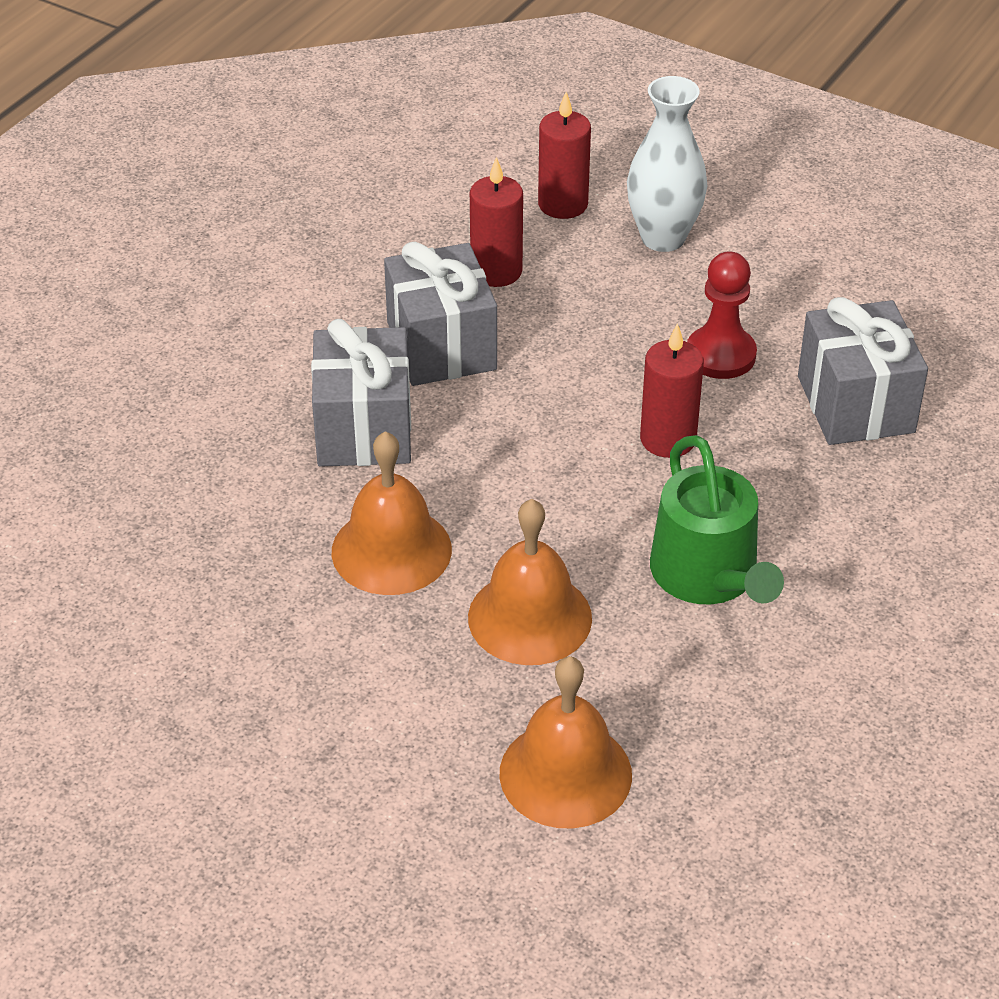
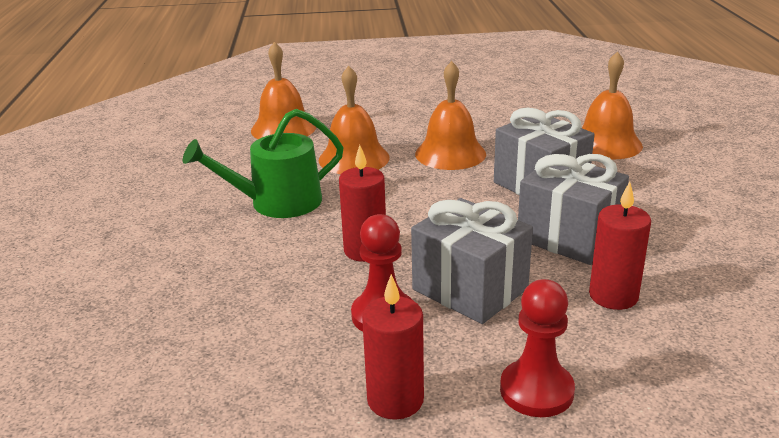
camera: 145 degrees right, 15 degrees down
red candle [538,92,591,219] -> red candle moved to [362,274,424,420]
white vase [627,76,707,252] -> red pawn [500,279,575,417]
green watering can [650,435,784,604] -> green watering can turned 60 degrees counterclockwise [183,109,344,218]
grey gift [798,297,928,445] -> grey gift moved to [411,198,533,324]
none -> orange bell [582,51,643,160]

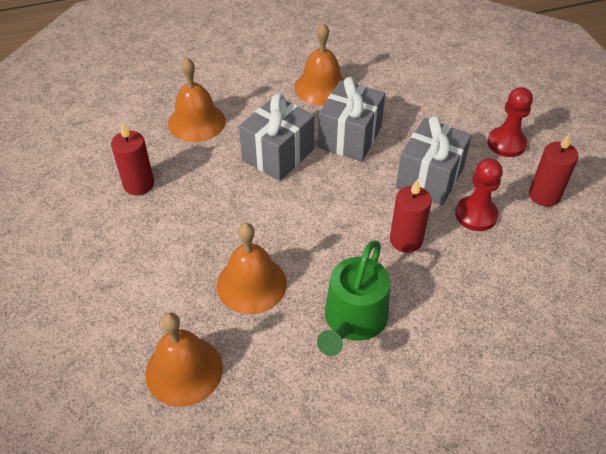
camera: 105 degrees left, 20 degrees up
green watering can [183,109,344,218] -> green watering can turned 60 degrees clockwise [317,240,390,356]
orange bell [415,61,486,170] -> orange bell moved to [294,23,344,105]
red candle [589,182,651,310] -> red candle moved to [111,122,154,195]

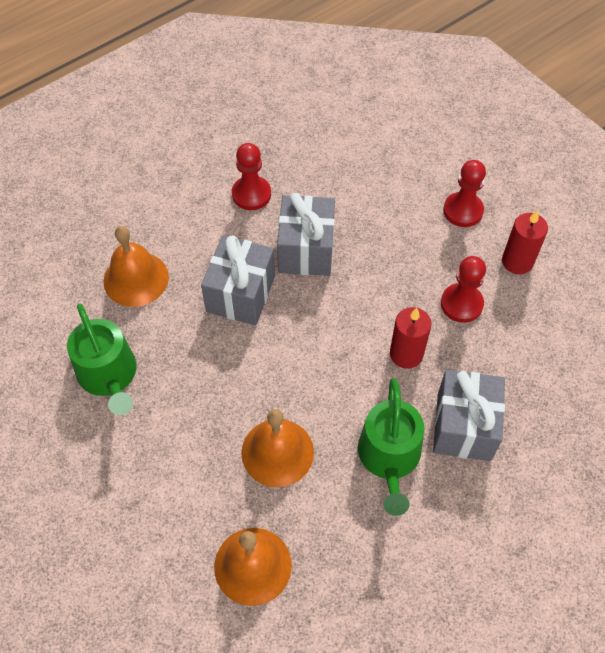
camera: 20 degrees left, 10 degrees up
red candle [111,122,154,195] -> green watering can [67,304,137,415]
orange bell [294,23,344,105] -> red pawn [232,143,271,210]
grey gift [396,116,472,205] -> grey gift moved to [433,370,505,461]

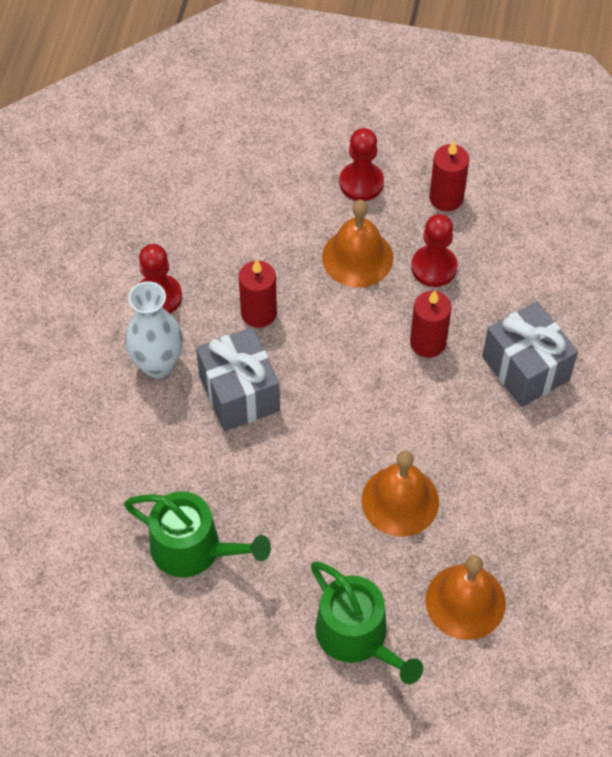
camera: 40 degrees left, 0 degrees up
orange bell [103,226,169,307] -> orange bell moved to [322,200,393,287]
grey gift [277,193,335,276] -> red candle [239,259,277,328]
green watering can [358,378,424,516] -> green watering can moved to [311,562,423,684]
none -> white vase [125,281,183,378]

